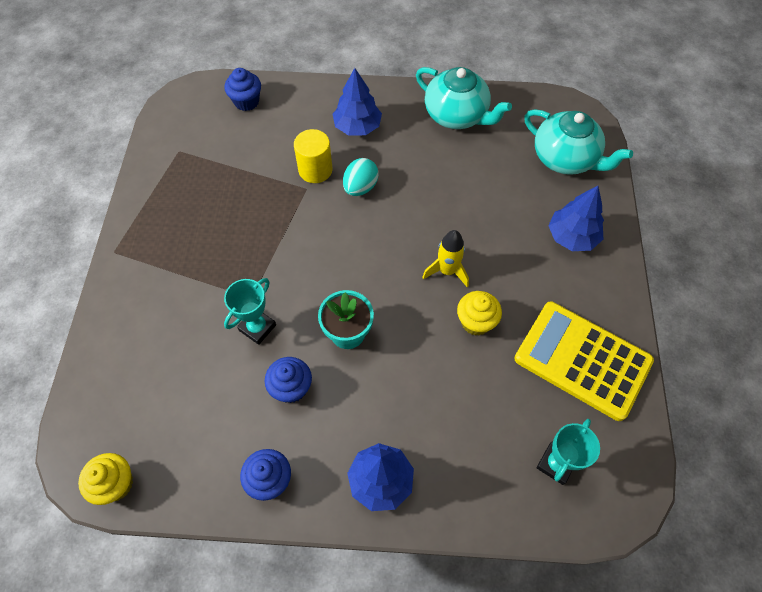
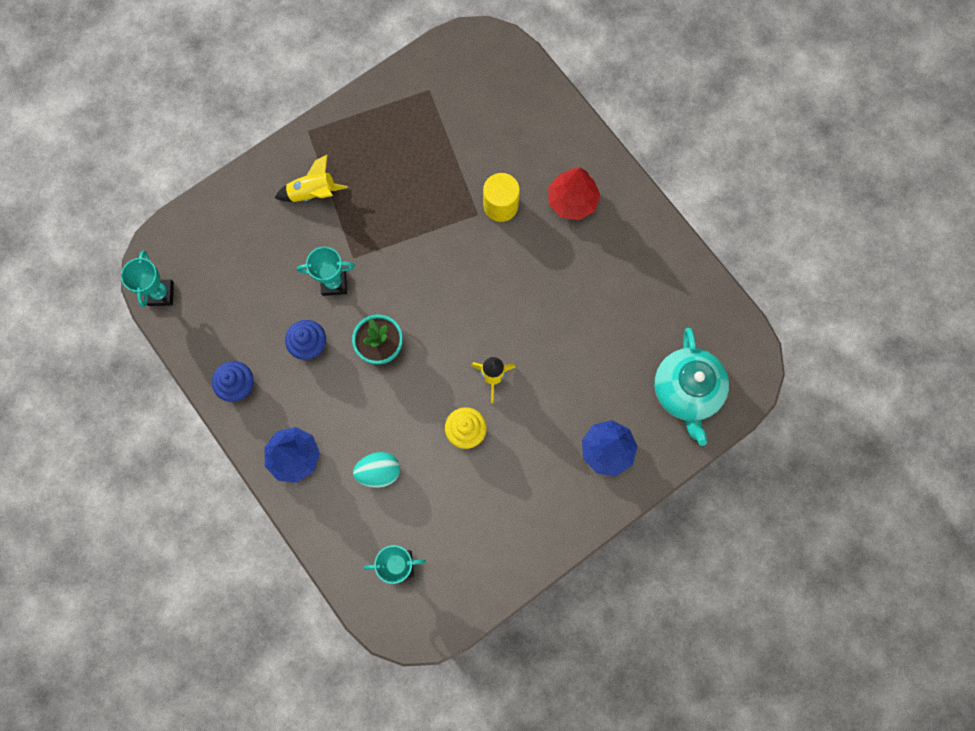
camera: 50 degrees right, 15 degrees up
yellow cupcake [78,453,133,505] -> turquoise trophy [121,251,174,307]
blue cupcake [224,68,261,111] -> none
blue tree [333,68,382,136] -> red tree [548,168,600,220]
turquoise egg [343,158,379,196] -> turquoise egg moved to [353,452,400,488]
turquoise teapot [416,67,512,129] -> none
yellow calculator [514,302,654,421] -> none
none -> yellow rocket [275,154,348,202]

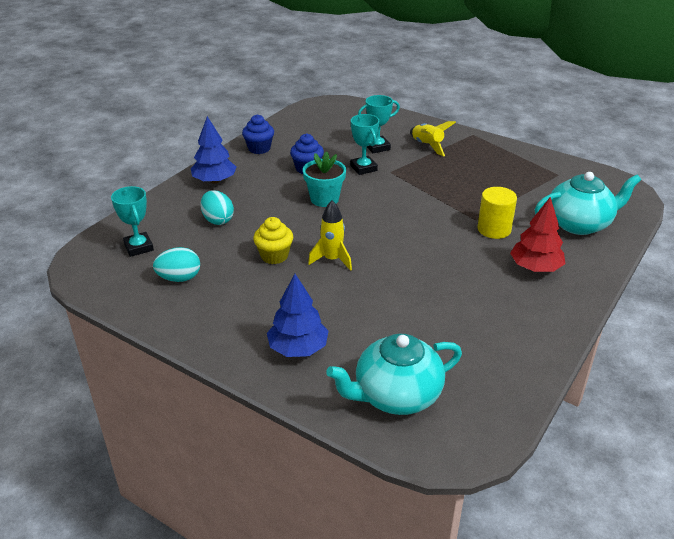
camera: 70 degrees right, 40 degrees down
turquoise trophy [121,251,174,307] -> turquoise trophy moved to [358,95,400,153]
none -> turquoise egg [153,247,200,282]
none -> turquoise teapot [535,172,641,235]

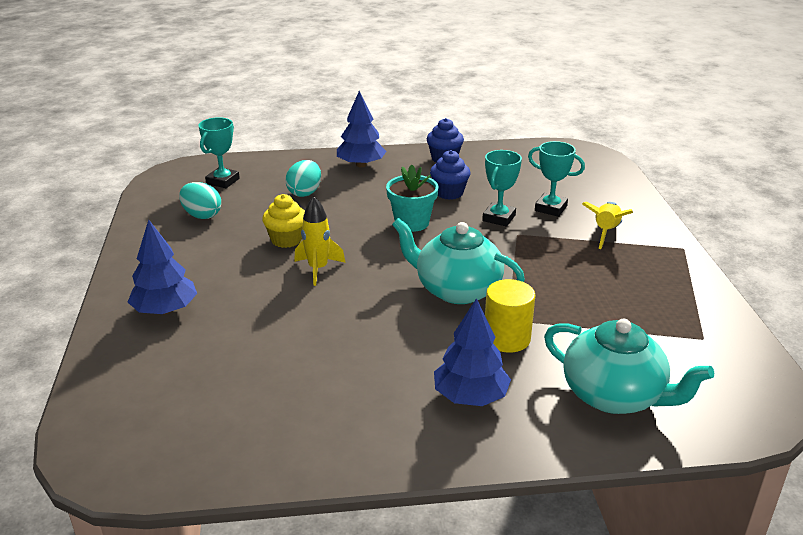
camera: 50 degrees right, 5 degrees down
turquoise teapot [326,333,462,415] -> turquoise teapot moved to [392,218,525,304]
red tree [510,197,565,272] -> blue tree [434,298,511,406]

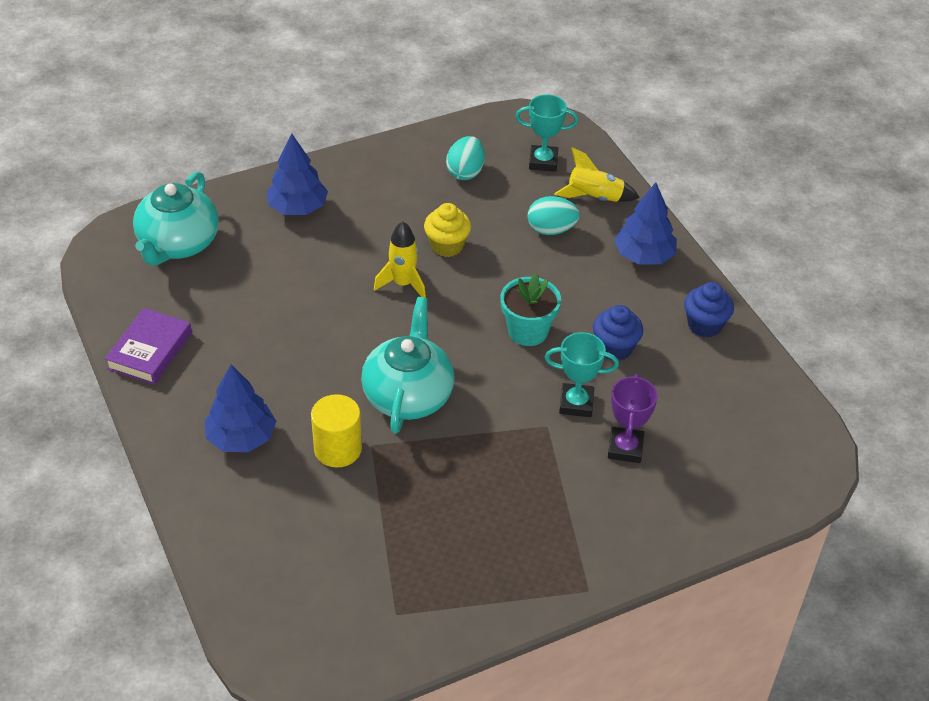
camera: 70 degrees right, 15 degrees up
turquoise trophy [528,141,585,217] -> purple trophy [608,374,658,463]
turquoise teapot [544,318,714,414] -> turquoise teapot moved to [133,172,219,266]
yellow rocket [582,202,633,249] -> yellow rocket moved to [554,147,640,202]
none -> purple book [105,308,192,385]

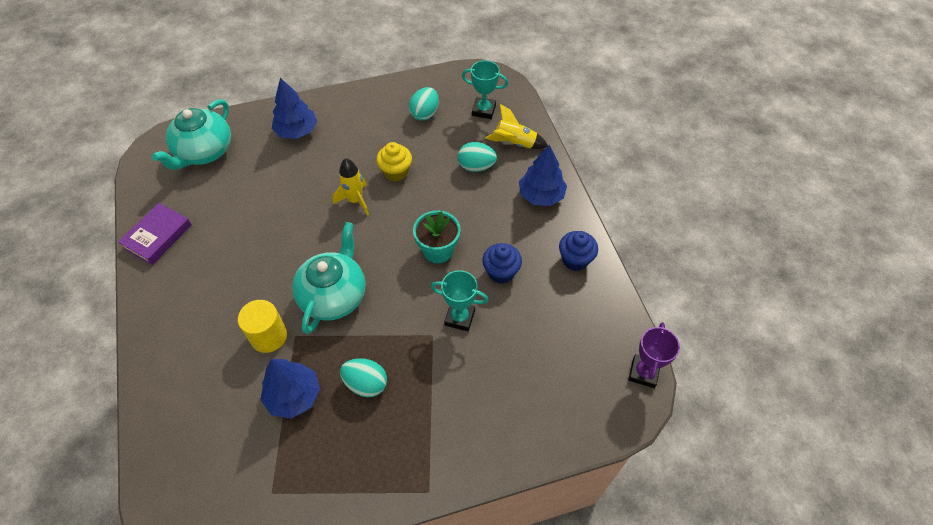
camera: 10 degrees right, 10 degrees up
blue tree [205,365,276,452] -> blue tree moved to [260,359,320,419]
purple trophy [608,374,658,463] -> purple trophy moved to [628,322,680,388]
none -> turquoise egg [340,358,387,397]

